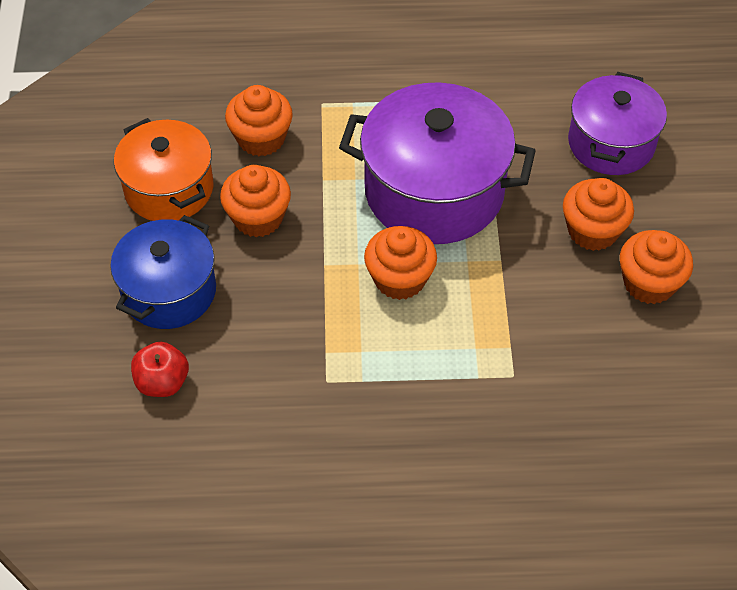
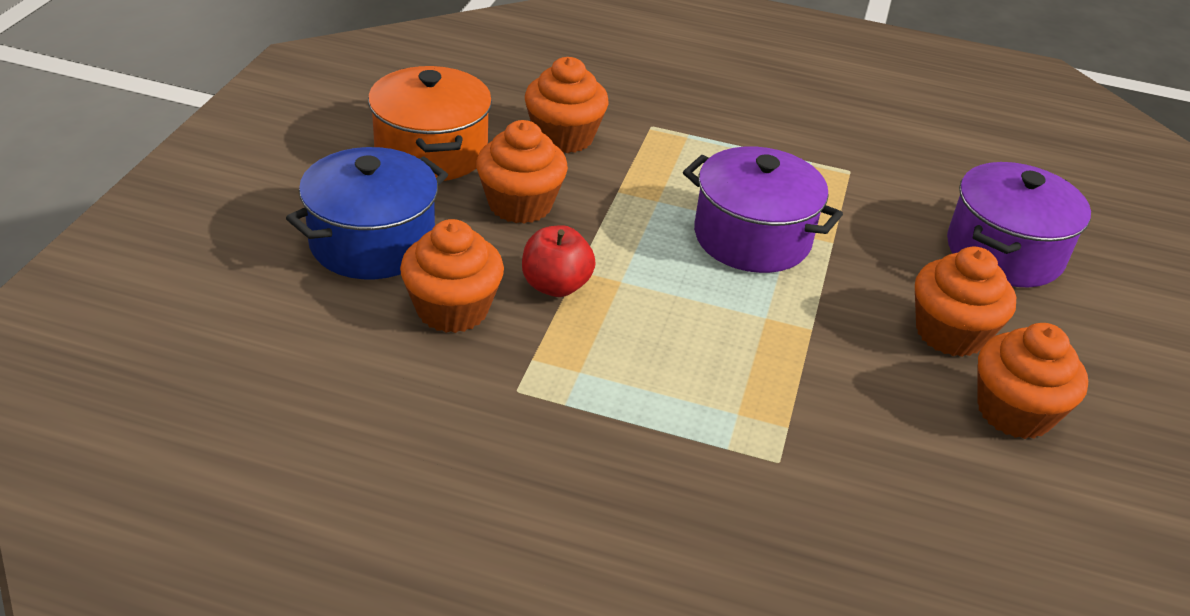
camera: 15 degrees right, 15 degrees down
red apple [131,342,189,397] -> red apple moved to [522,225,596,297]
purple pot [339,82,536,244] -> purple pot [683,146,843,273], size x0.64
orange cupcake [364,226,437,300] -> orange cupcake moved to [400,219,504,333]

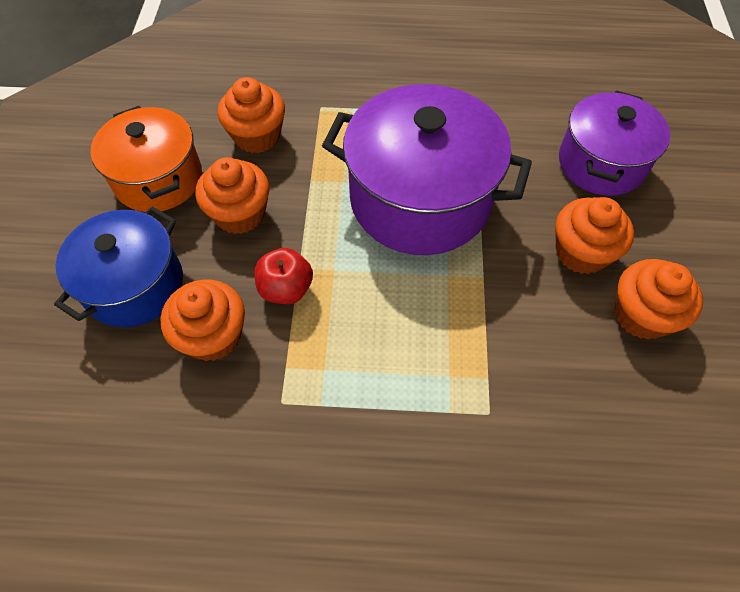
camera: 10 degrees left, 20 degrees up
purple pot [683,146,843,273] -> purple pot [322,84,532,255], size x1.56

